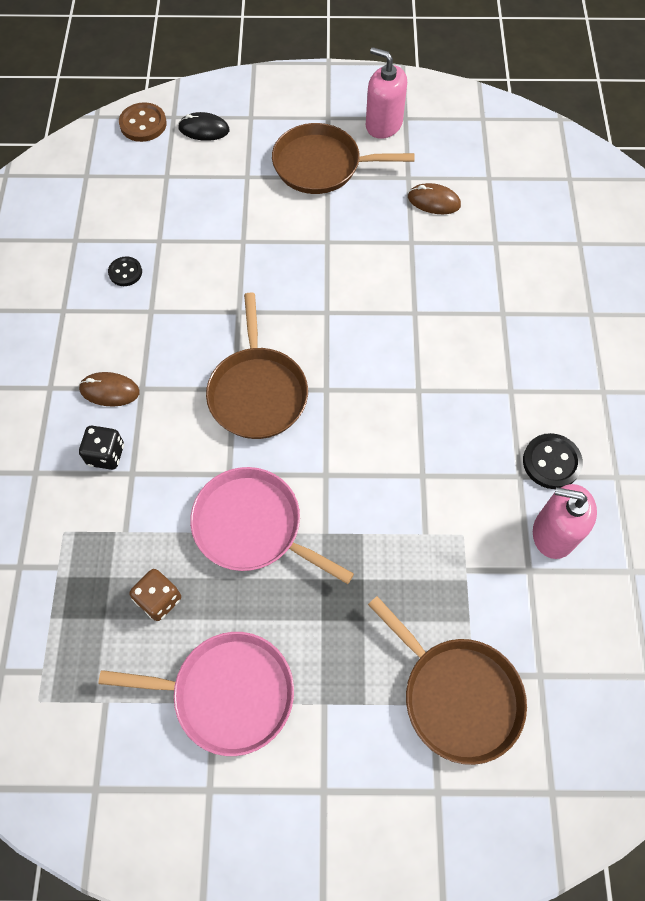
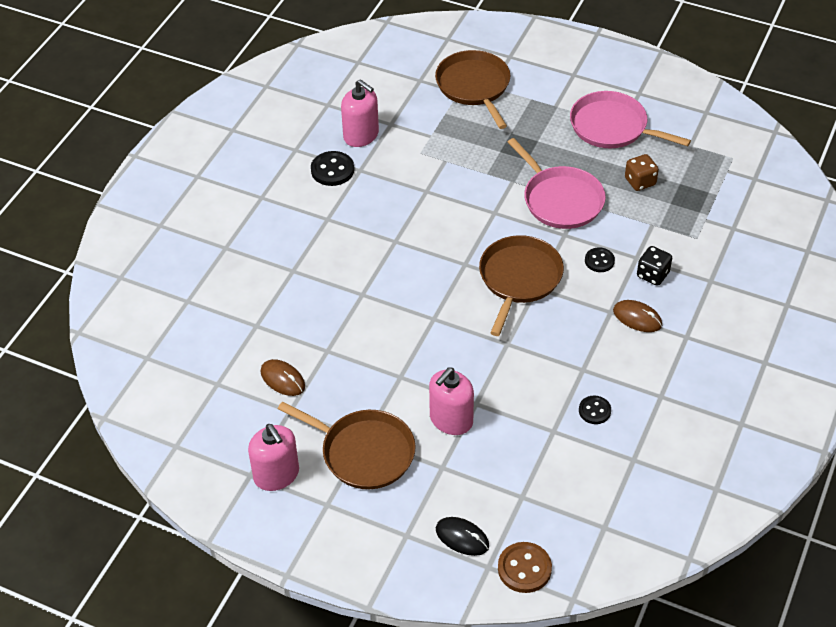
camera: 155 degrees left, 15 degrees down
none -> pink soap dispenser [429,368,474,435]
none -> black button [585,247,615,272]

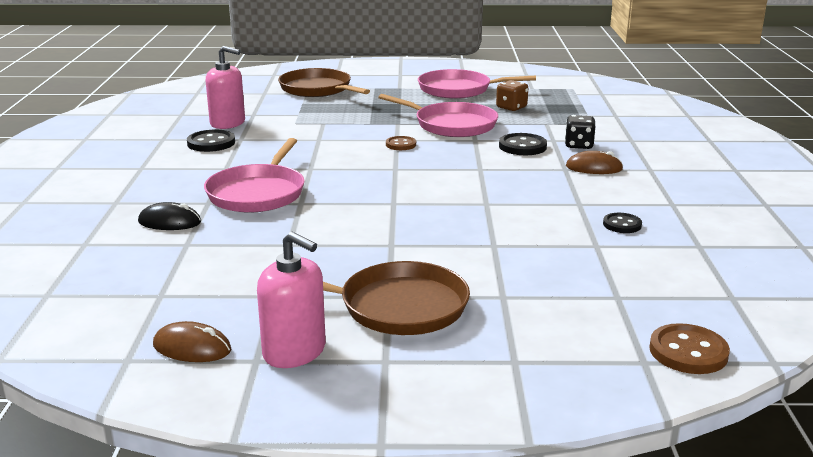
camera: 25 degrees left, 25 degrees down
brown mouse [260,359,305,396] -> brown mouse moved to [153,321,231,362]
pink soap dispenser [429,368,474,435] -> none
black mouse [436,517,489,556] -> black mouse moved to [138,202,201,230]
brown pan [479,235,564,336] -> none
black button [585,247,615,272] -> black button [499,133,547,155], size x1.54
none -> pink pan [204,138,305,213]
none -> brown button [386,136,416,150]

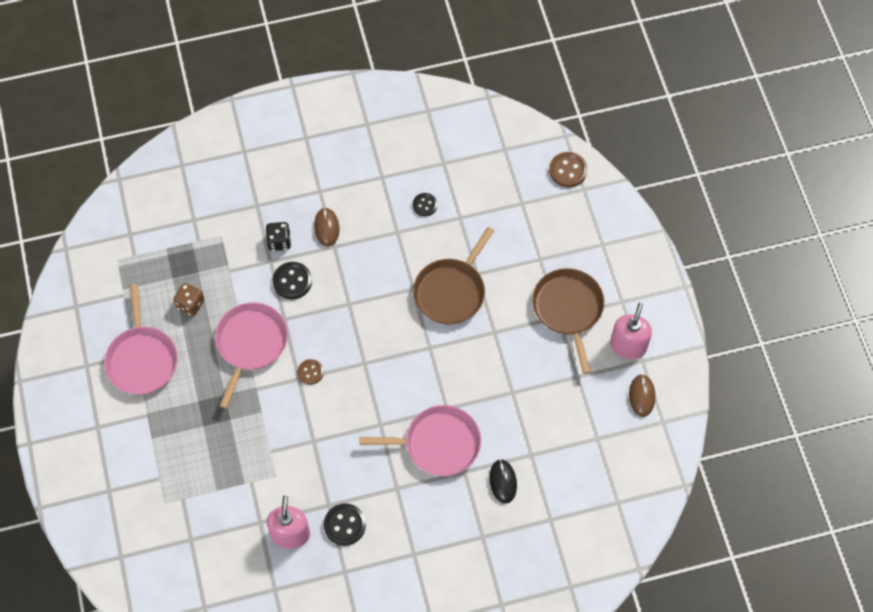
camera: 105 degrees left, 40 degrees up
brown pan [278,68,370,97] -> brown pan moved to [413,227,494,325]

